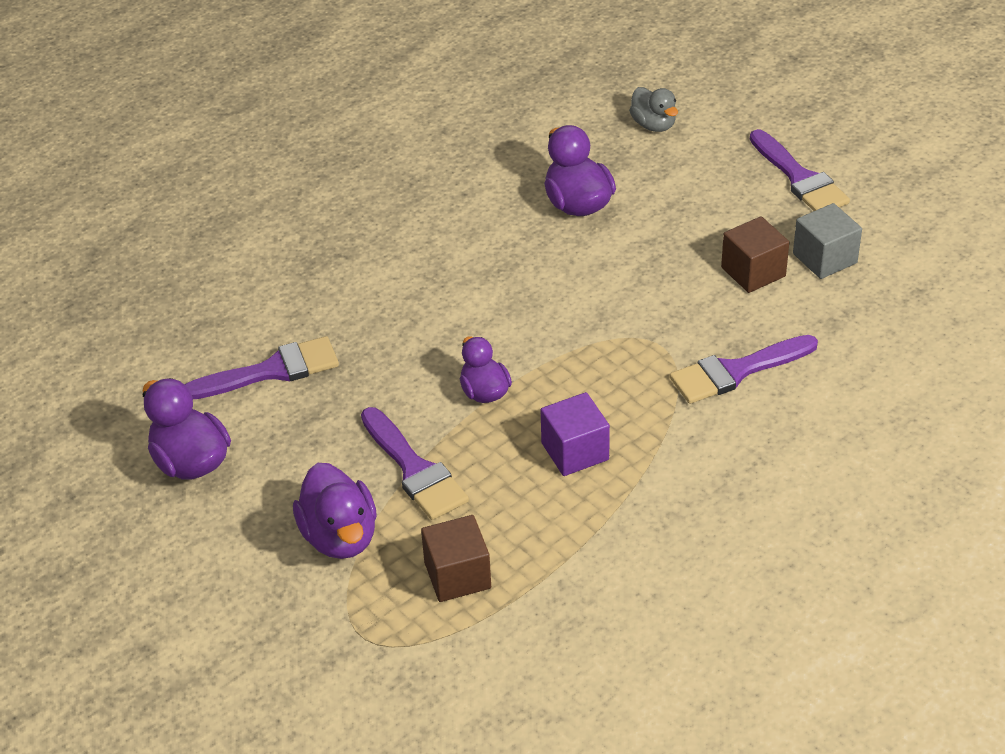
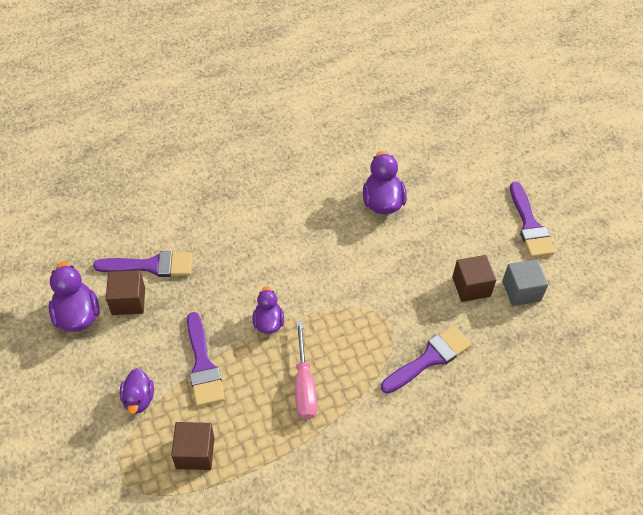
camera: 15 degrees right, 10 degrees up
purple duck [293,463,377,559] -> purple duck [120,368,154,414], size x0.66
purple cube [541,392,610,476] -> pink screwdriver [295,321,317,420]
grey duck [629,87,678,132] -> none
purple brush [670,335,818,404] -> purple brush turned 150 degrees clockwise [381,325,472,394]
none -> brown cube [106,270,145,315]

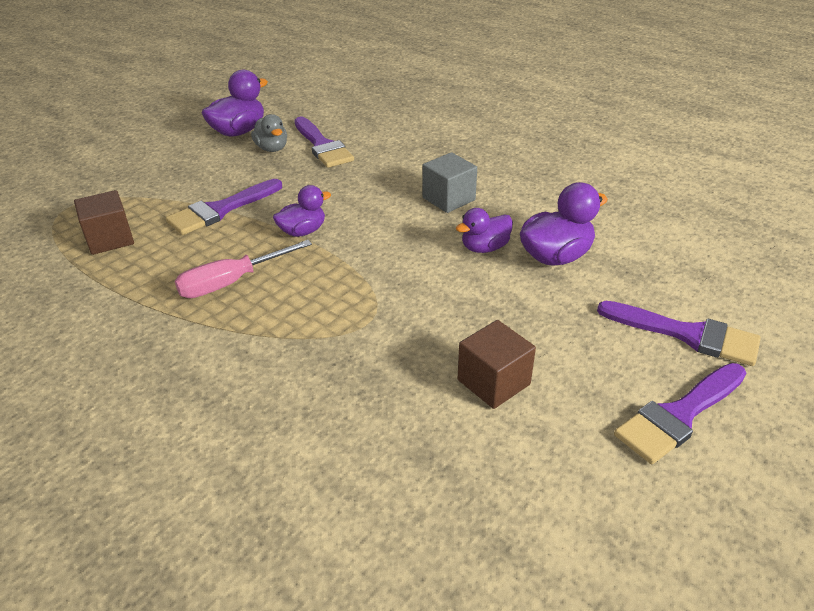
camera: 65 degrees right, 15 degrees down
brown cube [106,270,145,315] -> grey duck [251,114,287,152]
purple duck [120,368,154,414] -> purple duck moved to [456,208,513,253]
purple brush [381,325,472,394] -> purple brush moved to [597,301,761,366]
grey cube [502,259,548,306] -> grey cube moved to [422,152,477,213]

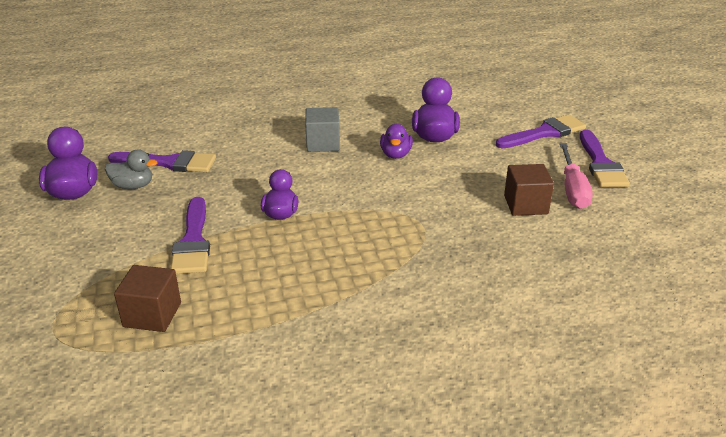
camera: 55 degrees left, 5 degrees down
pink screwdriver [175,240,312,298] -> pink screwdriver moved to [560,143,593,209]

